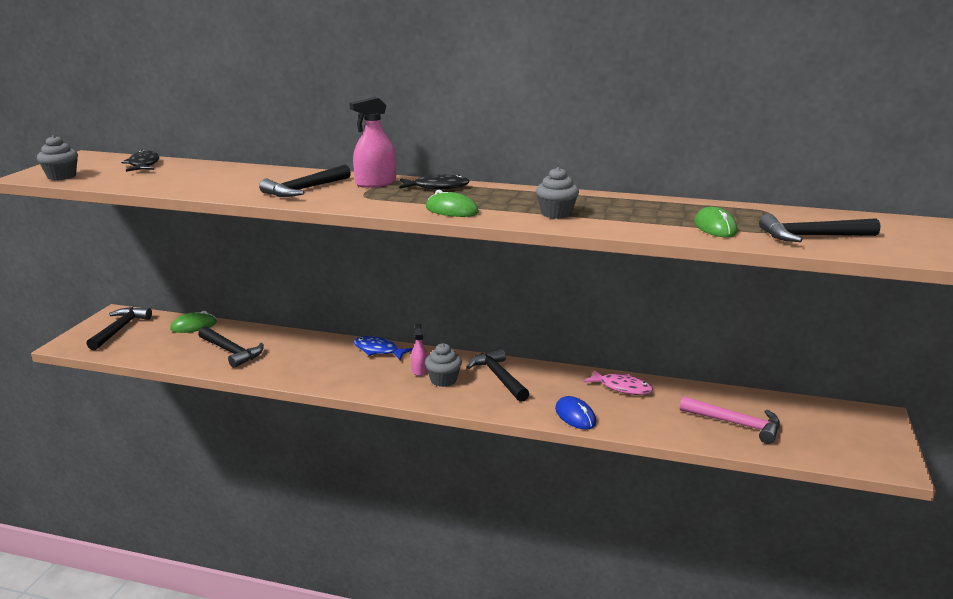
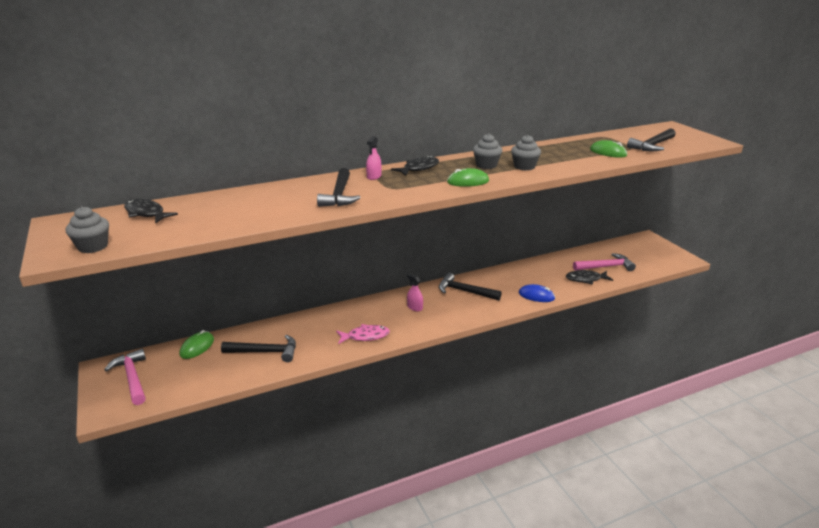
camera: 40 degrees left, 5 degrees up
black hammer [86,307,152,350] -> pink hammer [104,349,146,405]
pink spray bottle [350,97,396,188] -> pink spray bottle [366,136,382,180], size x0.60
blue fish [354,336,413,360] -> none
grey cupcake [425,343,462,387] -> grey cupcake moved to [473,133,503,169]
pink fish [583,369,653,395] -> pink fish moved to [336,324,390,344]
none -> black fish [566,270,613,285]

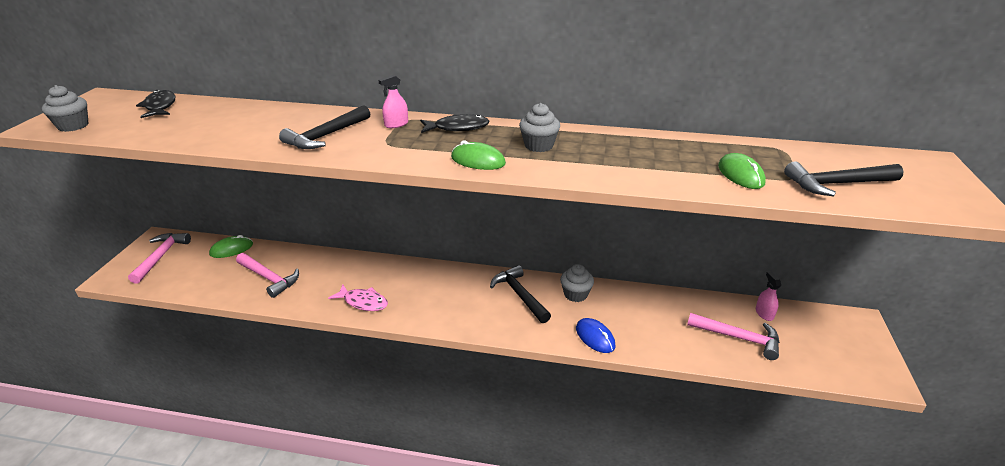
camera: 35 degrees right, 5 degrees up
black hammer [221,335,296,362] -> pink hammer [236,253,299,298]
pink spray bottle [407,274,423,311] -> pink spray bottle moved to [756,272,781,321]
grey cupcake [511,135,541,171] -> grey cupcake moved to [560,264,594,302]
black fish [566,270,613,285] -> none

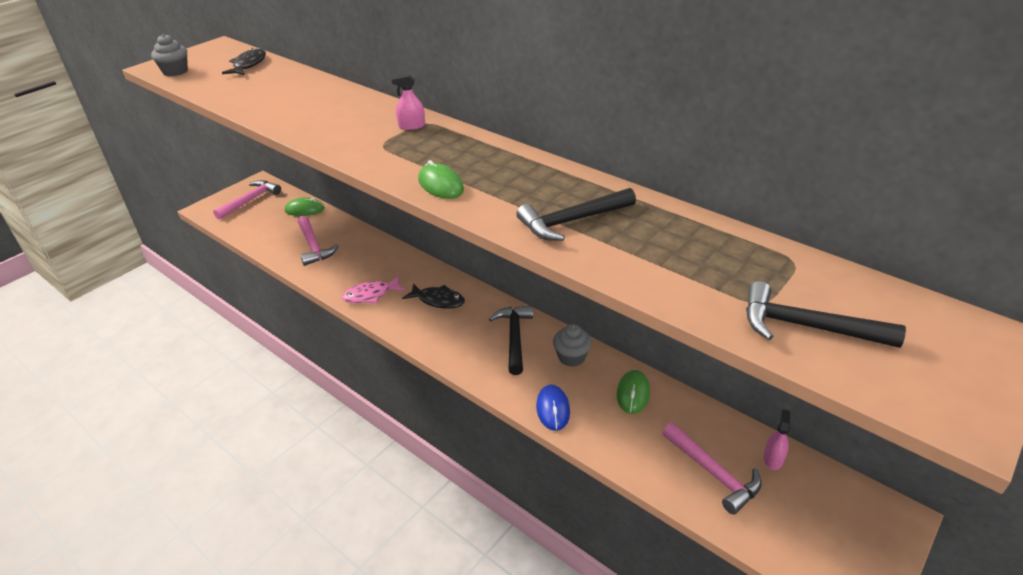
camera: 30 degrees right, 5 degrees up
black hammer [279,105,370,149] -> black hammer moved to [516,188,636,241]
pink fish [328,285,388,311] -> pink fish turned 105 degrees clockwise [342,276,405,303]
black fish [420,114,489,133] -> black fish moved to [402,283,465,309]
grey cupcake [519,103,560,152] -> none
green mouse [718,153,766,189] -> green mouse moved to [617,370,650,414]

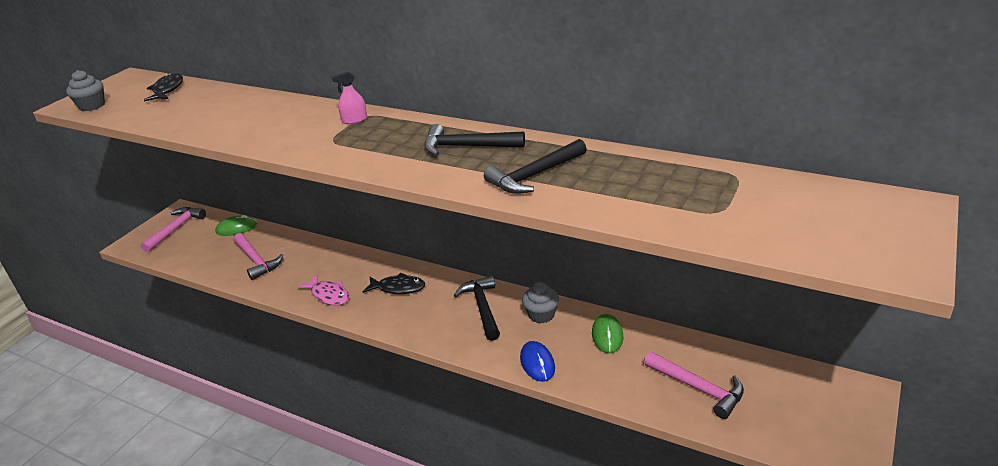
camera: 10 degrees left, 5 degrees down
pink fish [342,276,405,303] -> pink fish turned 105 degrees counterclockwise [298,274,349,305]
green mouse [418,160,464,199] -> none
black hammer [746,281,906,348] -> black hammer moved to [424,124,525,156]
pink spray bottle [763,409,790,470] -> none

